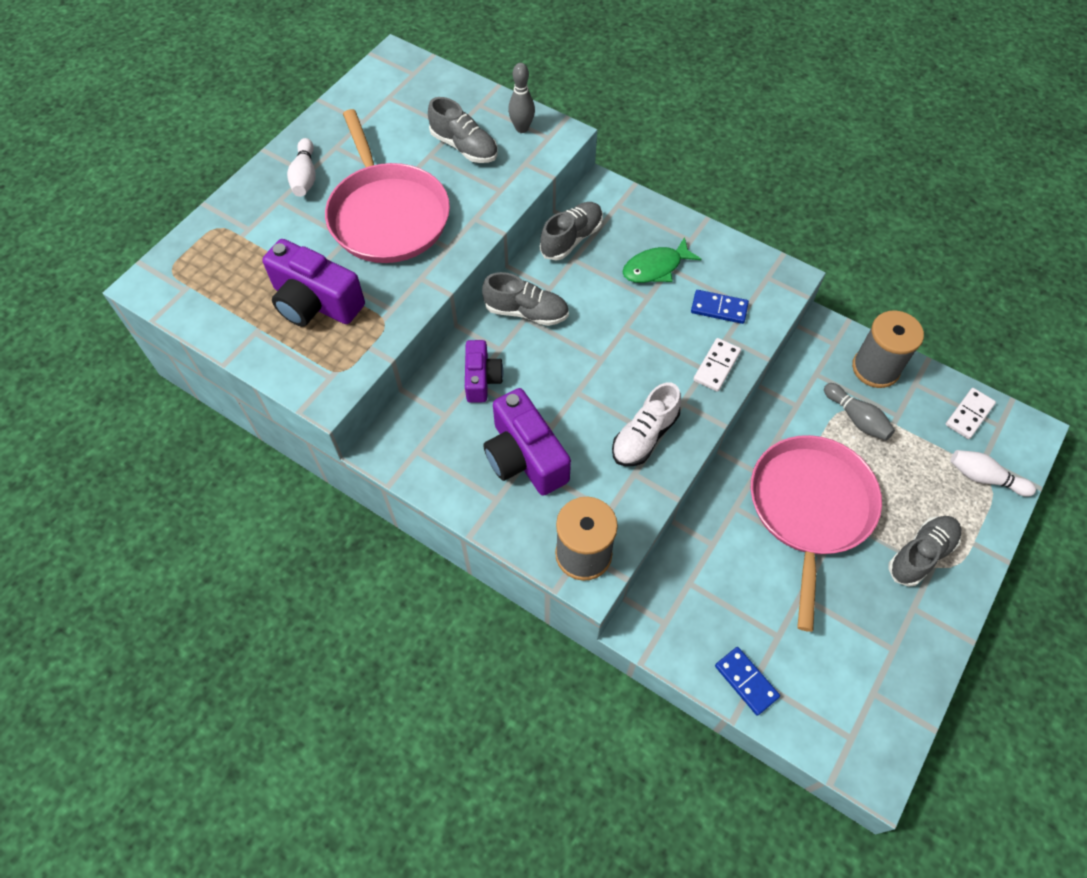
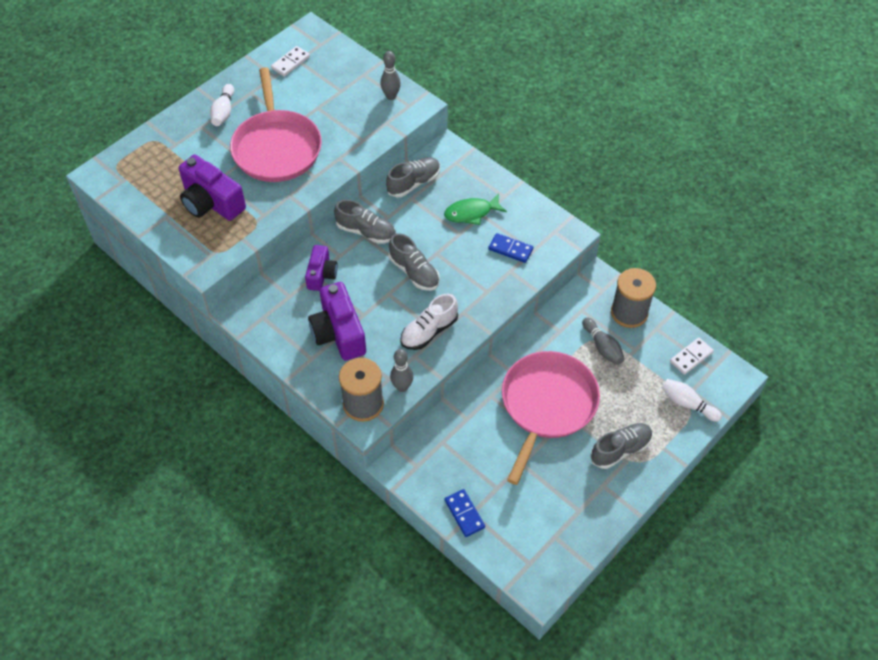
camera: 10 degrees right, 5 degrees down
grey shoe [428,97,497,163] -> grey shoe moved to [389,233,440,291]
white domino [693,338,741,392] -> white domino moved to [271,46,310,76]
none -> grey bowling pin [390,349,413,392]

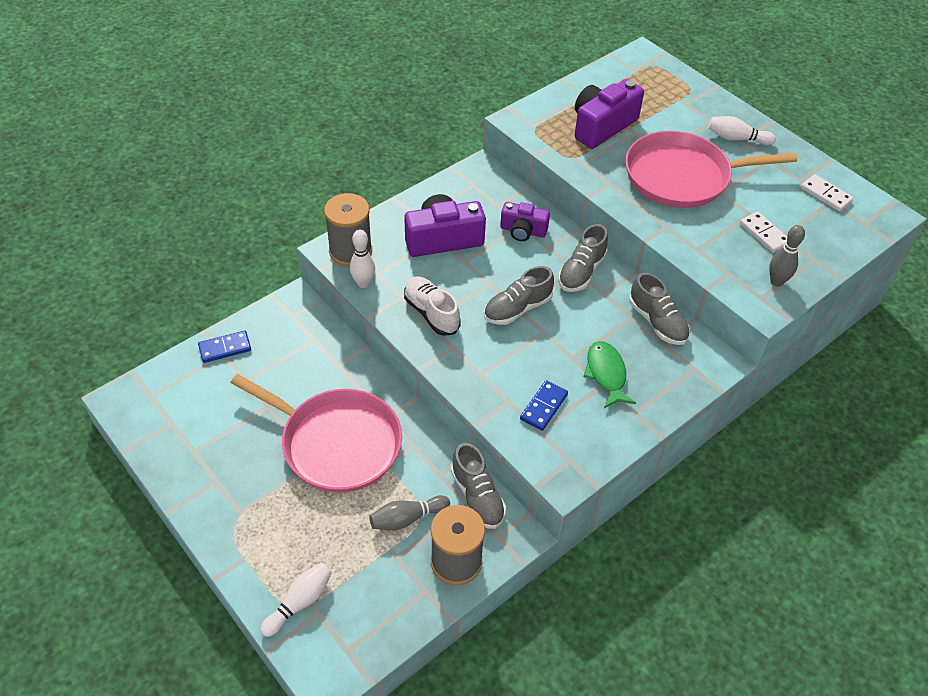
camera: 95 degrees right, 5 degrees down
grey bowling pin [390,349,413,392] -> white bowling pin [350,230,375,288]
grey shoe [590,423,653,469] -> grey shoe moved to [451,443,506,529]
white domino [670,338,714,375] -> white domino moved to [740,212,787,252]

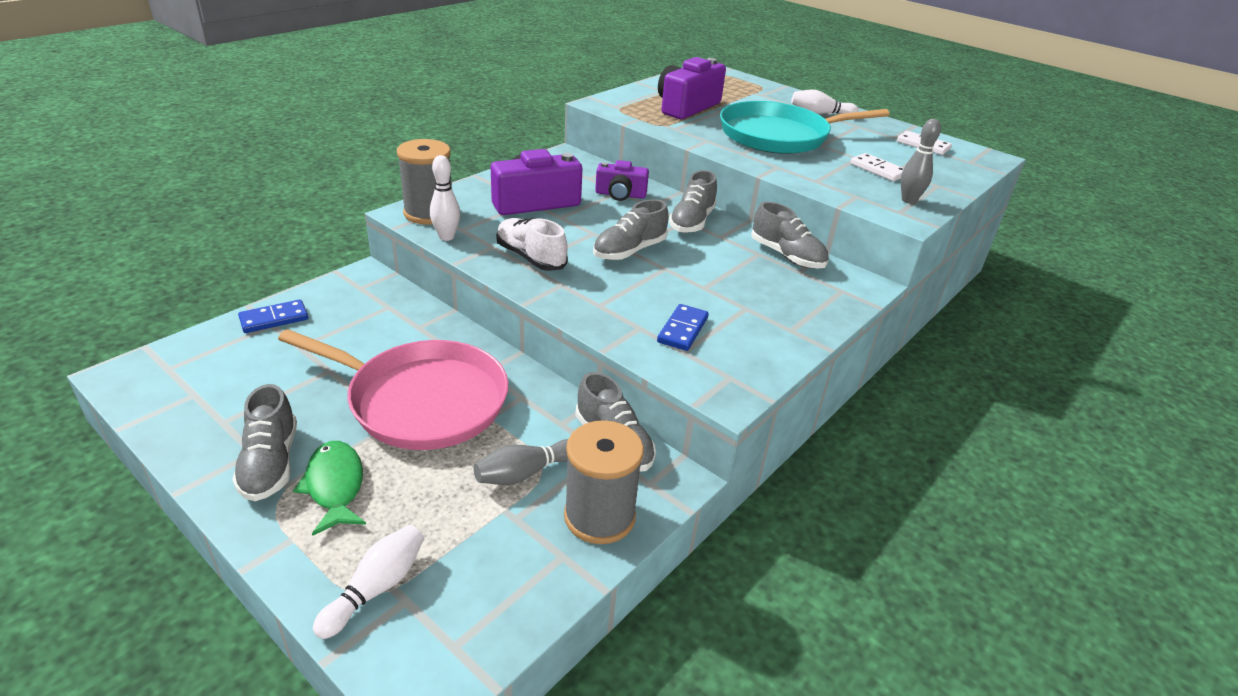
camera: 10 degrees left, 15 degrees down
green fish [583,341,636,408] -> green fish moved to [293,441,366,536]
pink pan [625,131,797,208] -> turquoise pan [720,101,890,154]
none -> grey shoe [232,384,297,501]

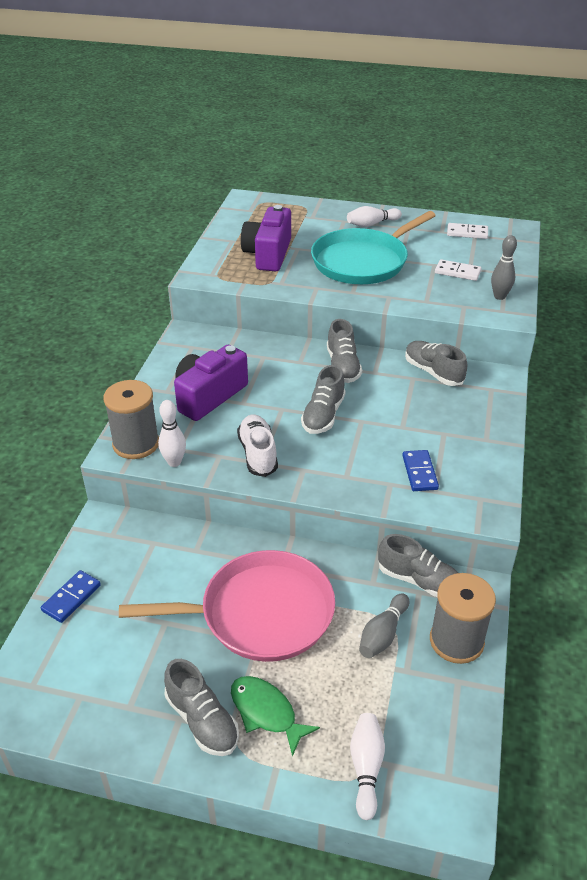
camera: 25 degrees left, 5 degrees up
white shoe [496,218,568,271] -> white shoe turned 60 degrees clockwise [237,414,278,477]
purple camera [595,160,649,201] -> none
grey shoe [751,202,829,268] -> grey shoe turned 150 degrees counterclockwise [405,341,467,386]

